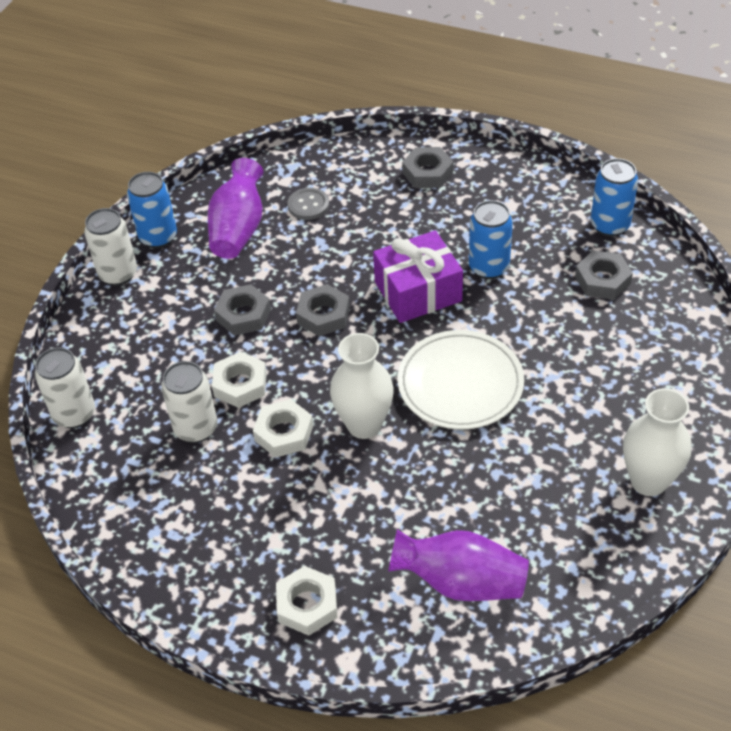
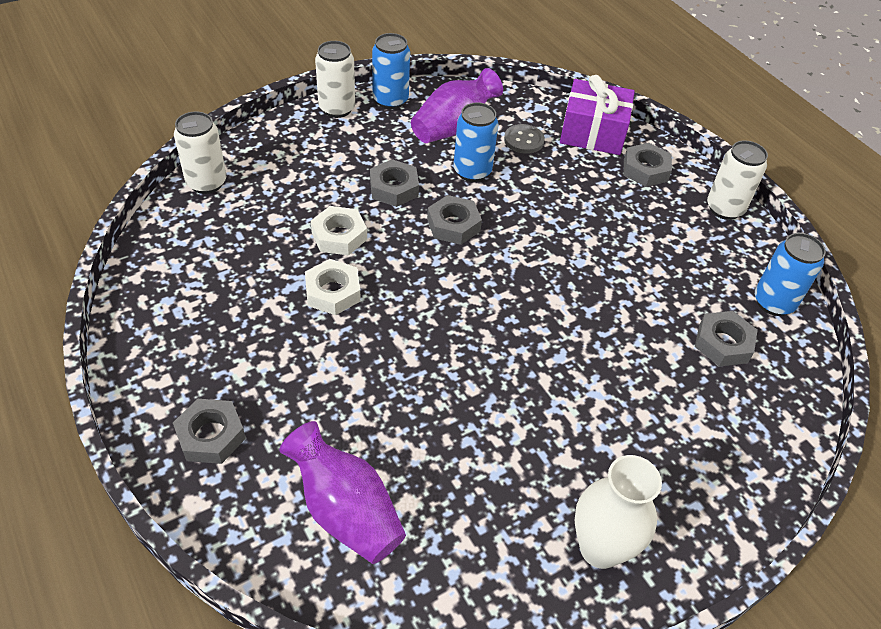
camera: 30 degrees right, 0 degrees up
white can [161,361,217,443] -> white can moved to [707,141,768,220]
white nut [276,566,338,636] -> grey nut [173,399,246,464]
white vase [330,333,394,439] -> none
purple gift [373,230,463,323] -> purple gift moved to [560,75,635,155]
white plate [398,330,524,430] -> none
blue can [469,200,513,279] -> blue can moved to [454,102,498,182]

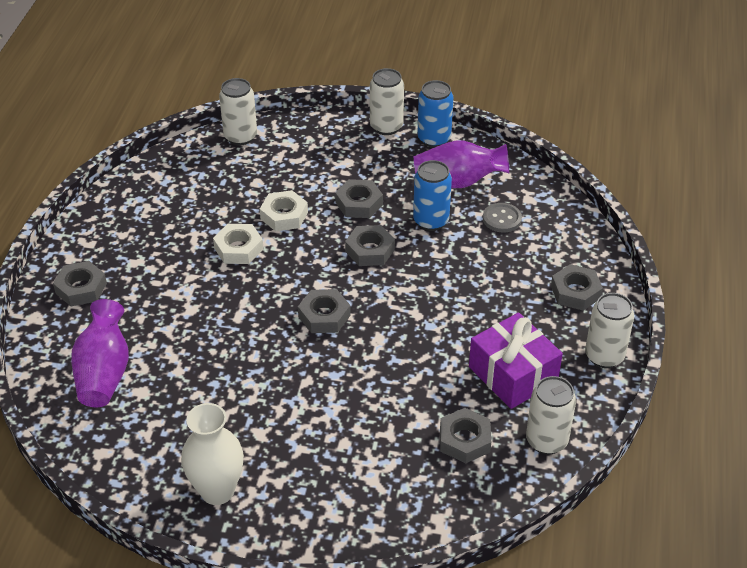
camera: 45 degrees right, 5 degrees down
purple gift [560,75,635,155] -> purple gift moved to [469,312,563,409]
blue can [755,233,826,316] -> white can [526,376,576,454]
none -> grey nut [298,289,351,333]

